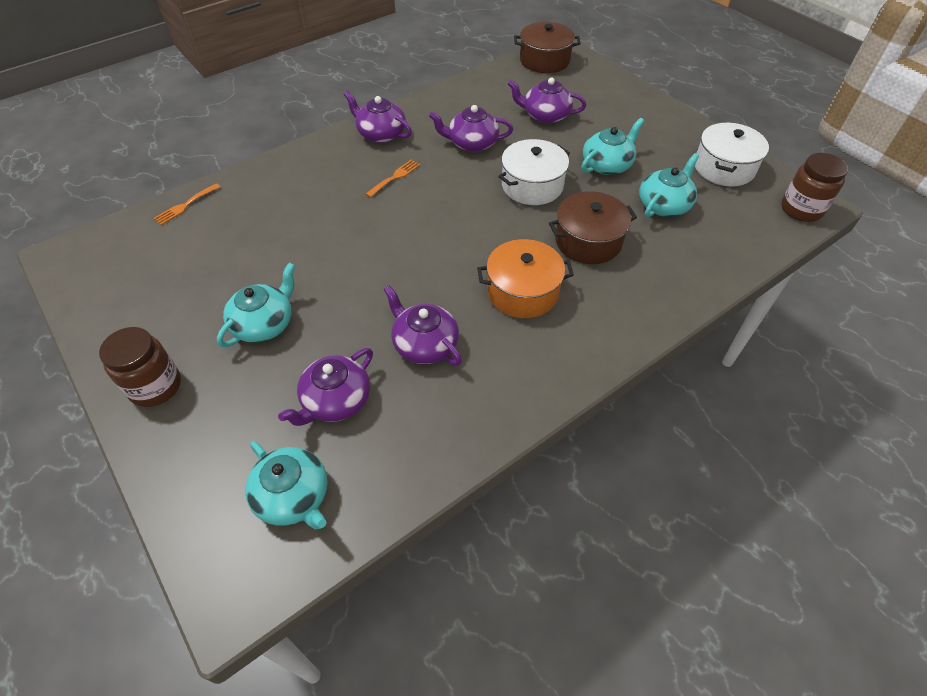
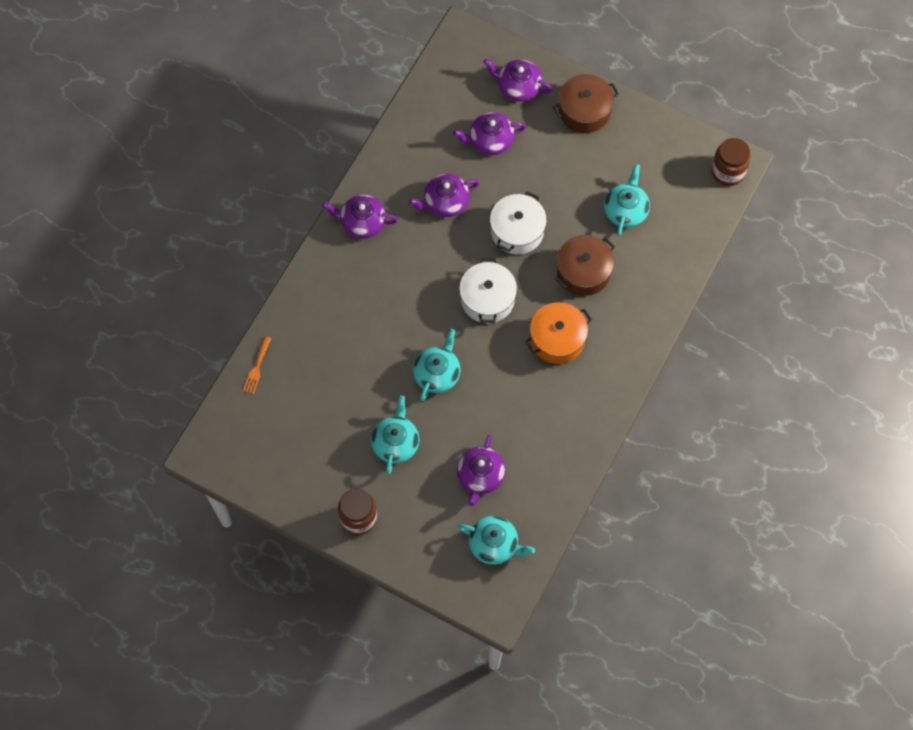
camera: 25 degrees left, 15 degrees up
orange fork [366,160,420,198] -> none
purple teapot [384,286,462,366] -> purple teapot moved to [484,59,553,102]
brown pot [514,22,581,73] -> brown pot moved to [553,74,619,133]
turquoise teapot [581,118,644,175] -> turquoise teapot moved to [413,329,461,401]
white pot [695,123,769,186] -> white pot moved to [459,258,517,323]

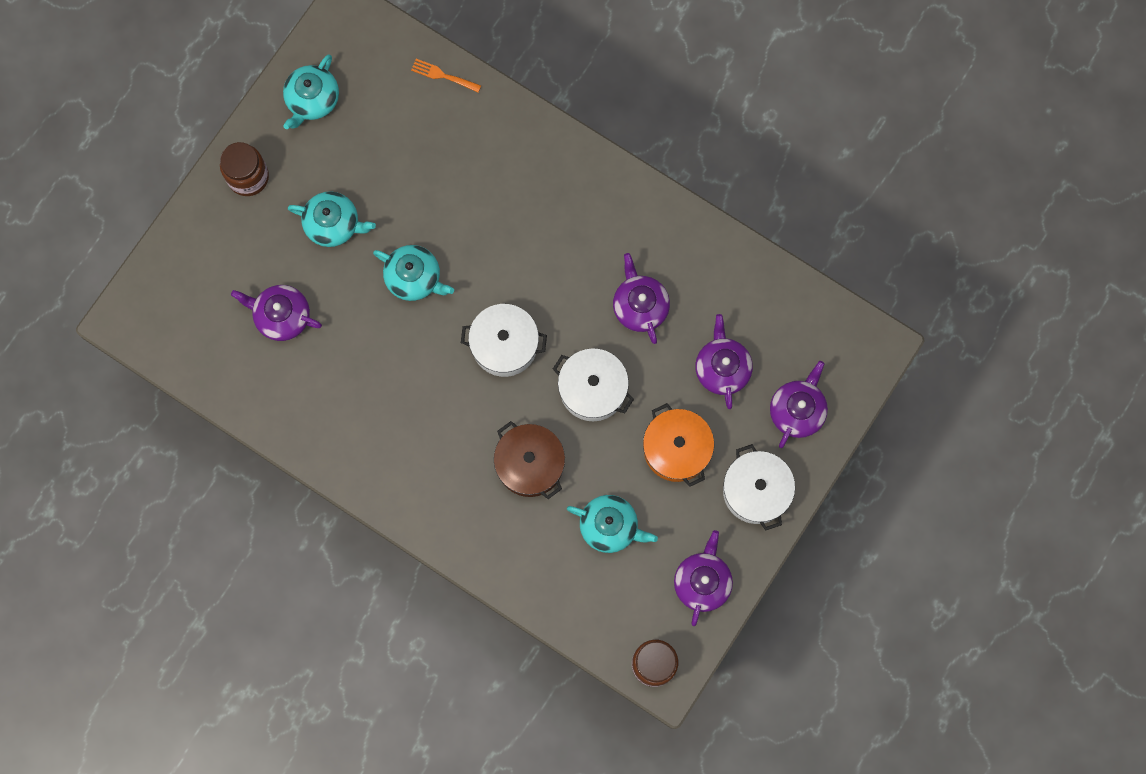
camera: 95 degrees right, 10 degrees up
purple teapot [322,195,398,239] -> purple teapot moved to [674,530,733,626]
turquoise teapot [458,516,535,565] -> turquoise teapot moved to [283,54,339,129]
orange pot [525,302,592,364] -> orange pot moved to [643,403,714,487]
brown pot [553,74,619,133] -> white pot [723,444,795,530]

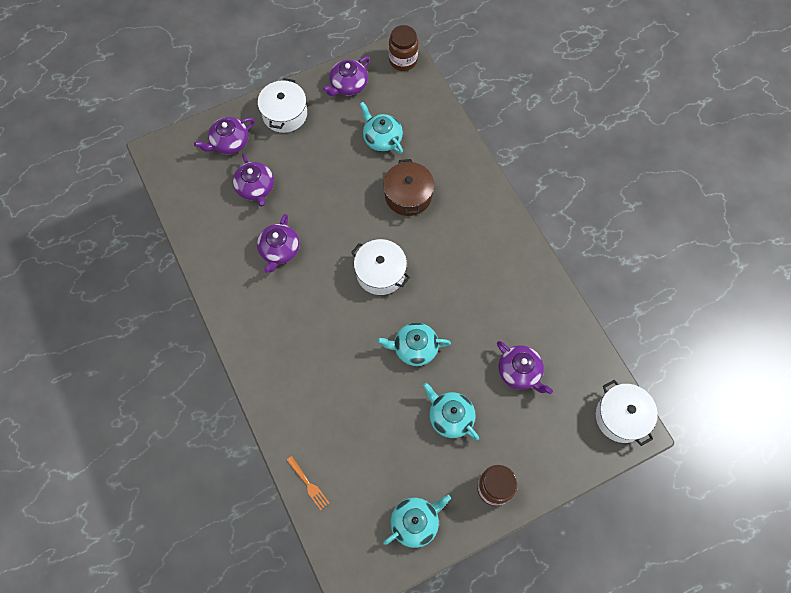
camera: 150 degrees left, 10 degrees down
turquoise teapot [373,245,454,301] -> turquoise teapot turned 60 degrees counterclockwise [377,323,451,366]
white pot [553,348,634,421] -> white pot moved to [596,380,658,446]
orange pot [643,403,714,487] -> none
purple teapot [695,314,753,409] -> purple teapot turned 45 degrees counterclockwise [233,153,274,207]

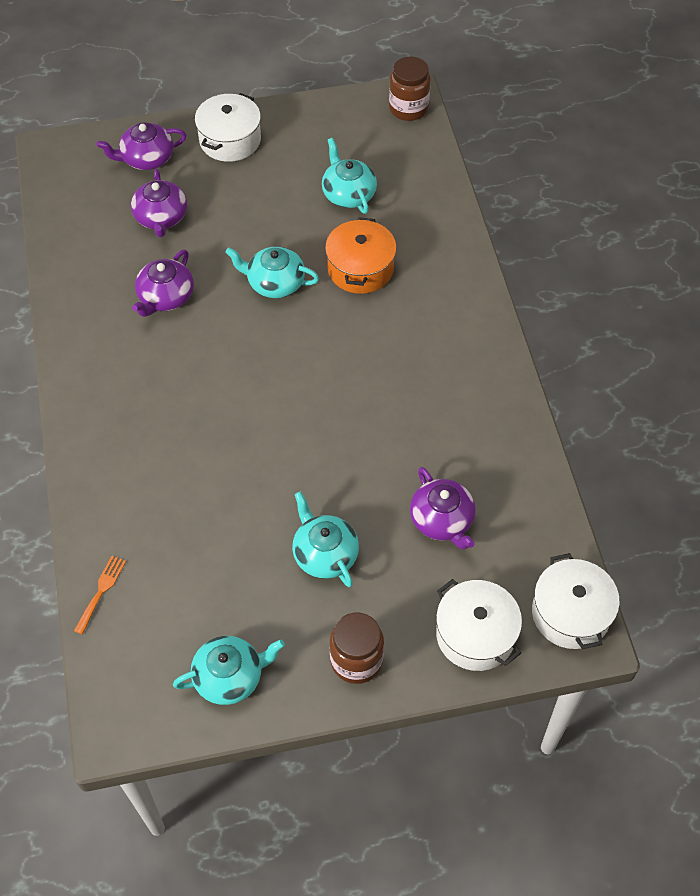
camera: 15 degrees right, 10 degrees down
orange fork [287,456,329,510] -> orange fork turned 135 degrees counterclockwise [74,556,126,634]
purple teapot [322,57,370,96] -> none
white pot [351,239,410,295] -> white pot moved to [436,579,522,671]
turquoise teapot [377,323,451,366] -> turquoise teapot moved to [225,246,319,298]
brown pot [383,159,434,216] -> orange pot [325,217,397,294]

